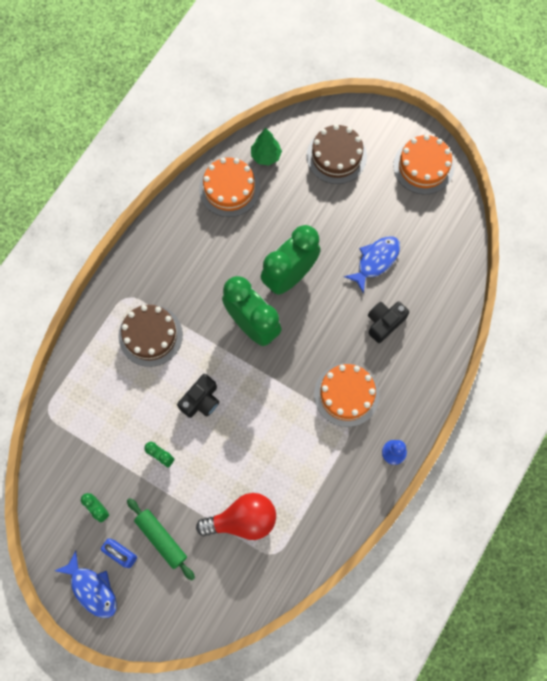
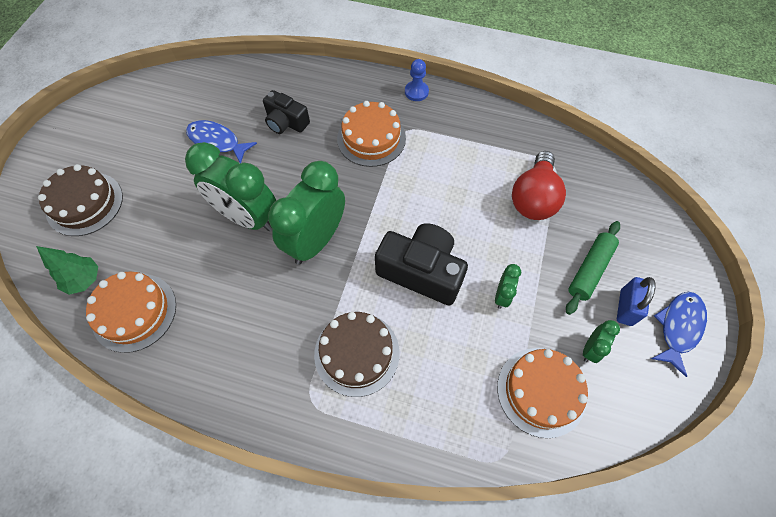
camera: 105 degrees left, 10 degrees down
black camera [177,374,219,418] -> black camera [375,223,468,306], size x1.64
red light bulb [196,493,276,540] -> red light bulb turned 135 degrees counterclockwise [512,151,566,220]
orange cake [393,135,454,194] -> orange cake moved to [497,348,588,438]

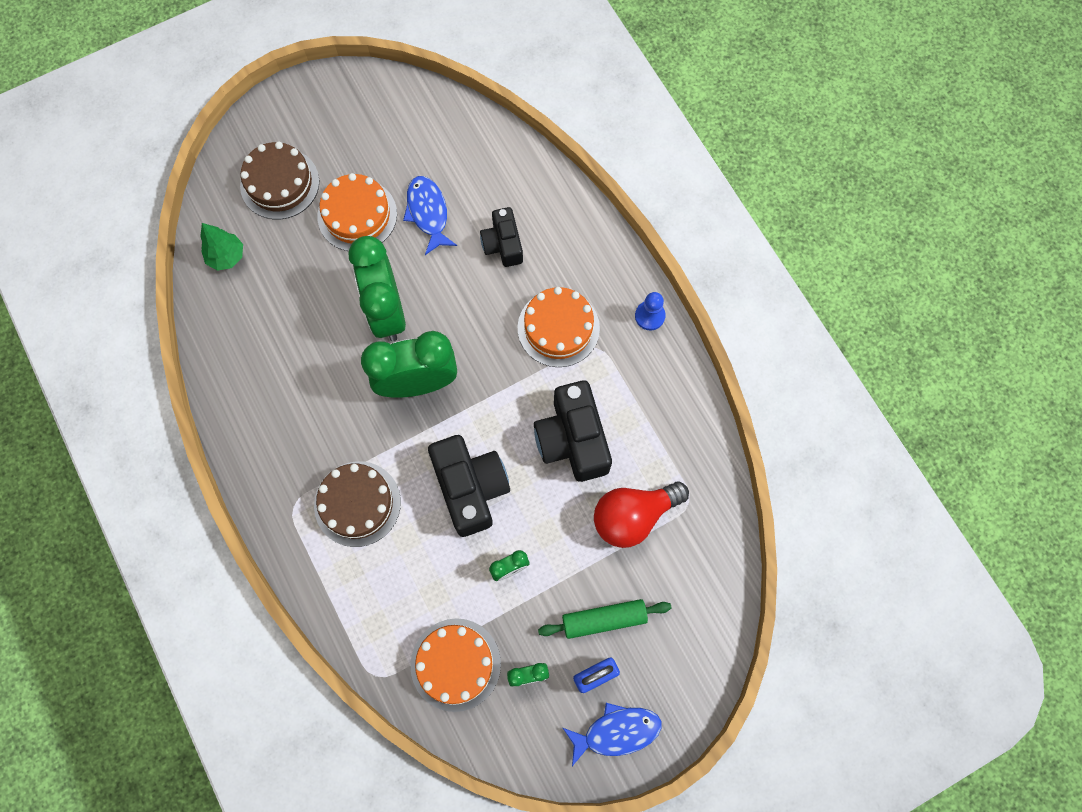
camera: 45 degrees right, 10 degrees up
orange cake [86,272,176,353] -> orange cake moved to [317,173,397,251]
none -> black camera [534,380,612,482]

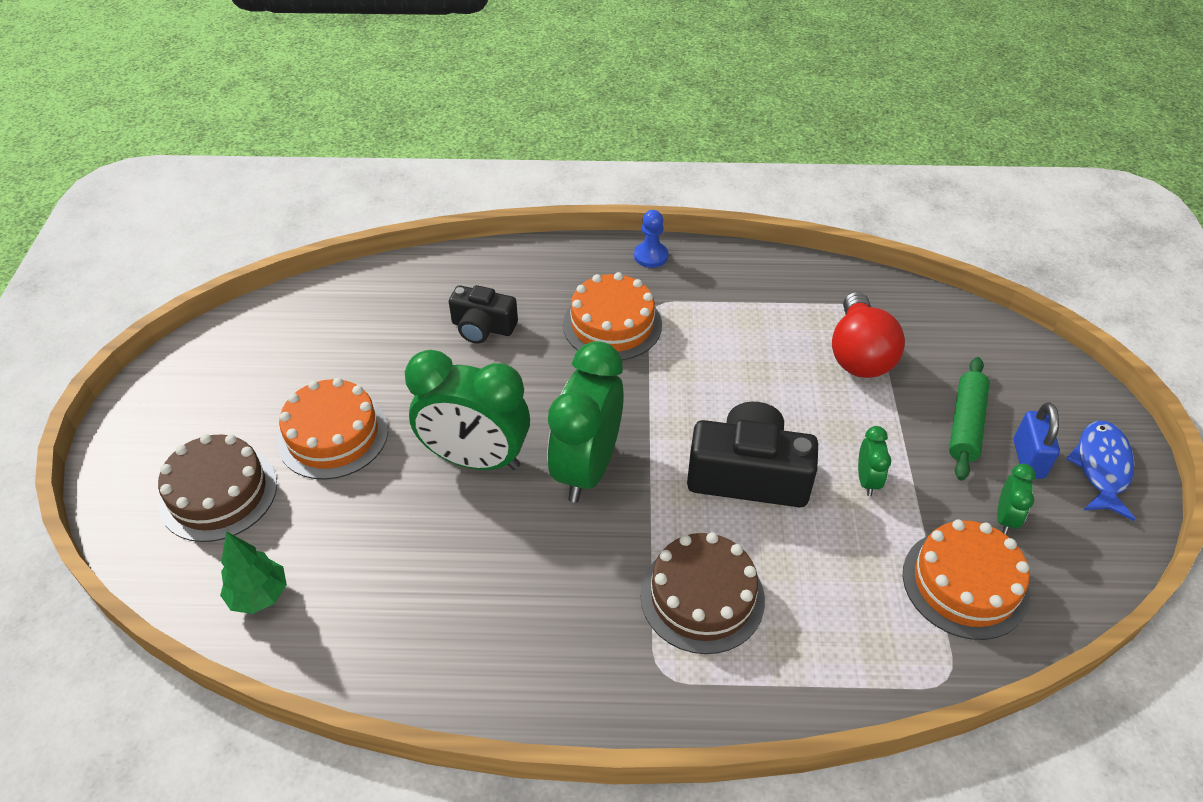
camera: 60 degrees left, 25 degrees down
blue fish [403,176,457,255] -> none
black camera [534,380,612,482] -> none

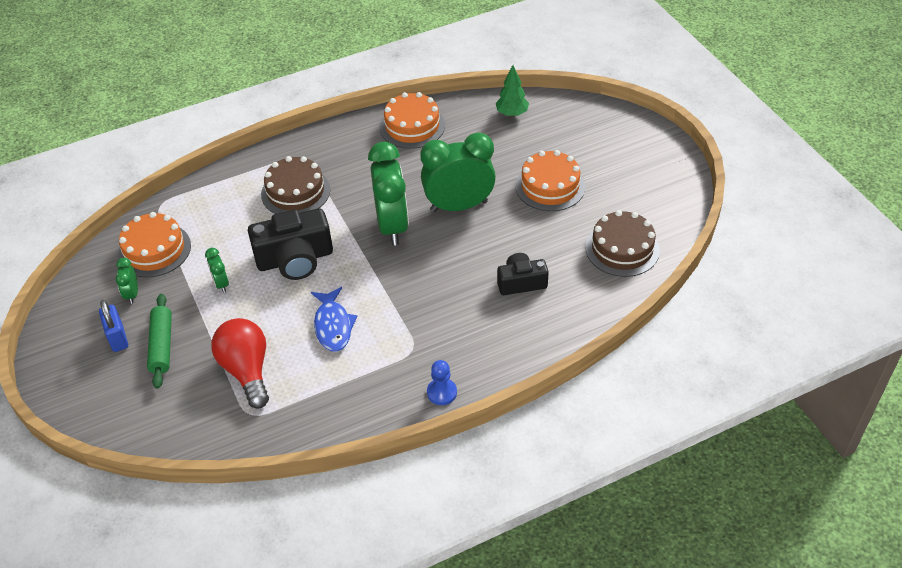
camera: 155 degrees right, 0 degrees up
brown cake [158,434,277,542] -> brown cake moved to [585,210,660,277]
orange cake [563,272,662,360] -> orange cake moved to [380,92,445,149]
blue fish [1066,421,1136,521] -> blue fish moved to [311,287,358,352]

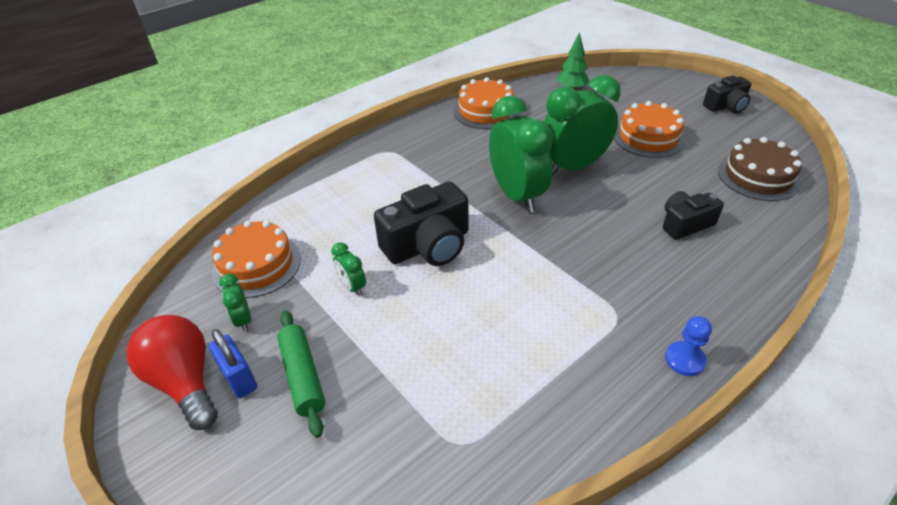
camera: 15 degrees left, 5 degrees down
red light bulb [211,318,269,409] -> red light bulb moved to [127,315,218,430]
brown cake [261,156,330,214] -> none
blue fish [311,287,358,352] -> none
none -> black camera [703,75,751,113]

